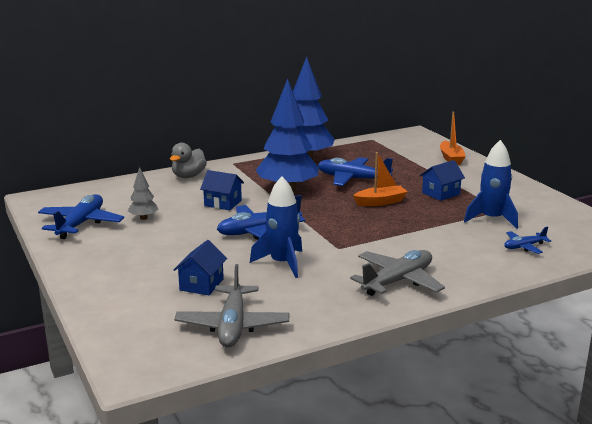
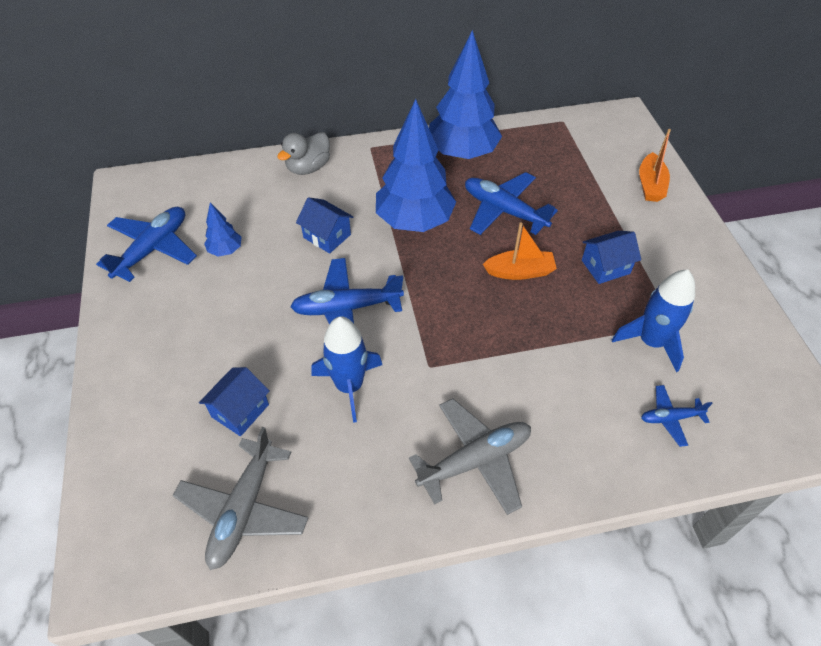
camera: 15 degrees right, 30 degrees up
grey tree [128,167,158,220] -> blue tree [204,203,241,257]

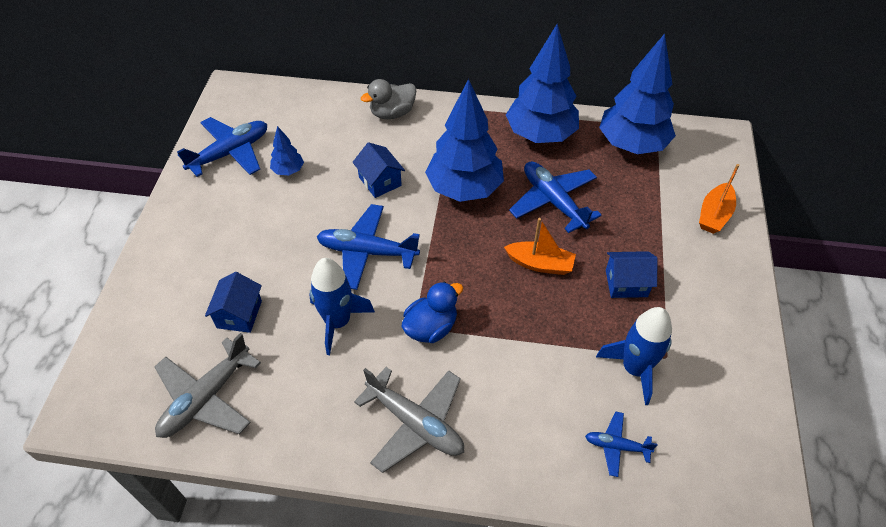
camera: 20 degrees right, 0 degrees up
blue house [199,367,270,436] -> blue house turned 45 degrees counterclockwise [205,272,262,333]
grey plane [409,398,531,515] -> grey plane turned 45 degrees clockwise [354,367,464,473]
none -> blue duck [401,282,463,343]
none -> blue tree [599,34,676,154]

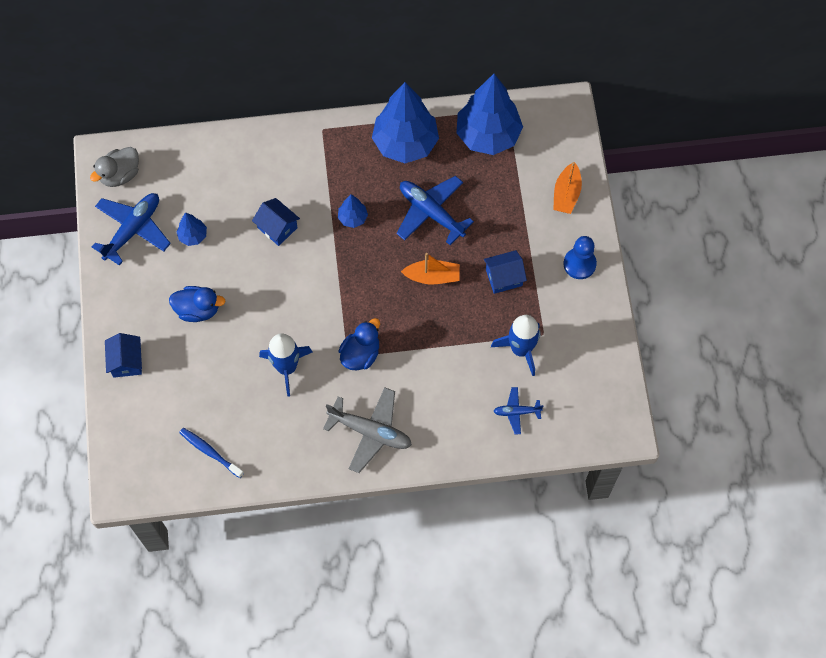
camera: 15 degrees left, 15 degrees up
grey plane [154,333,261,438] -> blue toothbrush [179,428,244,478]
blue house [205,272,262,333] -> blue house moved to [105,333,142,378]
blue plane [317,204,420,290] -> none
grey duck [361,79,416,119] -> grey duck moved to [90,147,139,187]
blue tree [425,79,504,202] -> blue tree [338,194,368,228], size x0.45
none -> blue duck [169,286,226,322]
none -> blue pawn [564,236,597,279]

